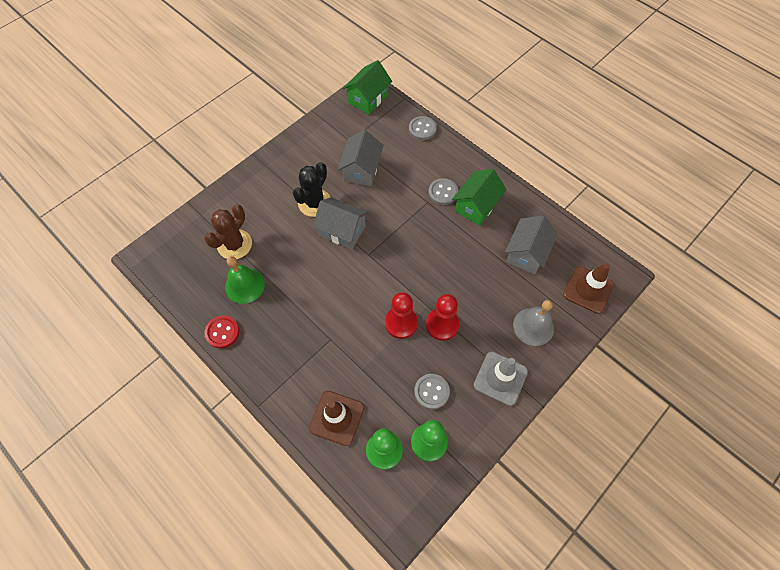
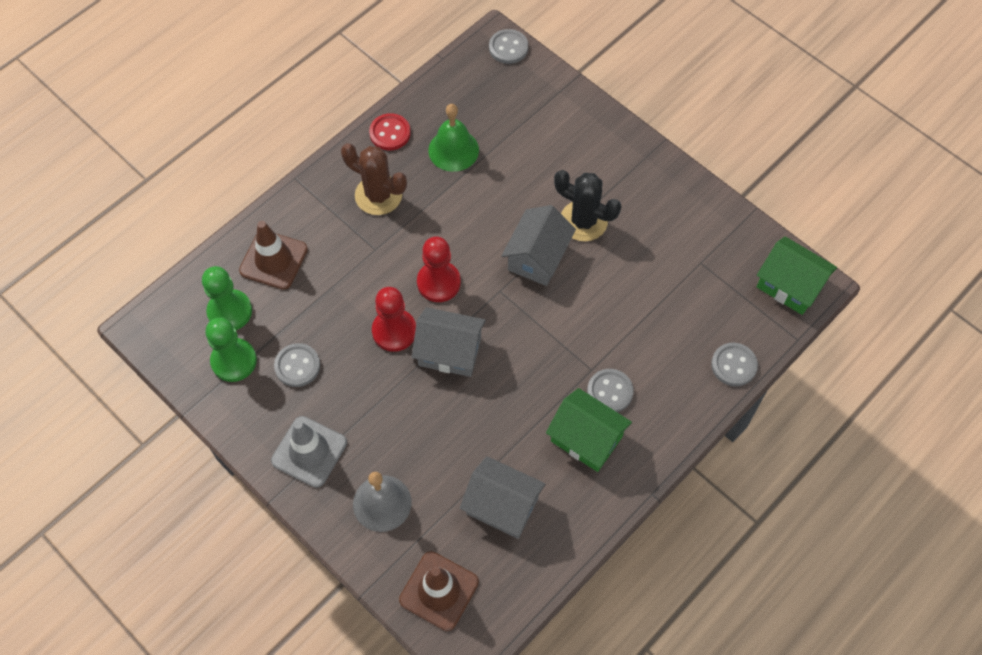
camera: 90 degrees right, 0 degrees up
brown cactus [204,204,252,259] -> brown cactus moved to [341,143,407,215]
grey house [338,130,384,186] -> grey house moved to [412,307,486,377]
red pawn [426,294,459,341] -> red pawn moved to [417,236,461,302]
none -> grey button [489,29,528,64]

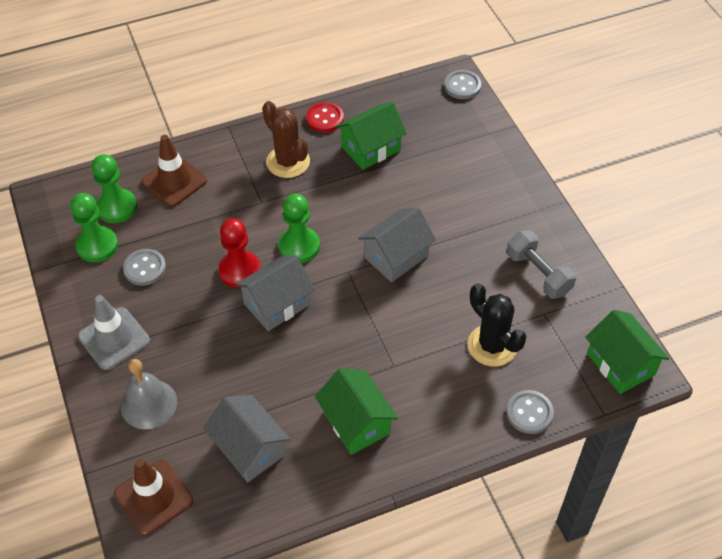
camera: 25 degrees right, 10 degrees down
grey house [412,307,486,377] -> grey house turned 75 degrees counterclockwise [235,255,315,331]
red pawn [417,236,461,302] -> green pawn [278,194,320,263]
green bell [428,104,479,172] -> green house [336,102,407,170]
black cactus [554,170,622,241] -> black cactus moved to [468,283,526,367]
grey button [587,369,634,412] -> none
none -> grey dumbbell [507,230,576,299]

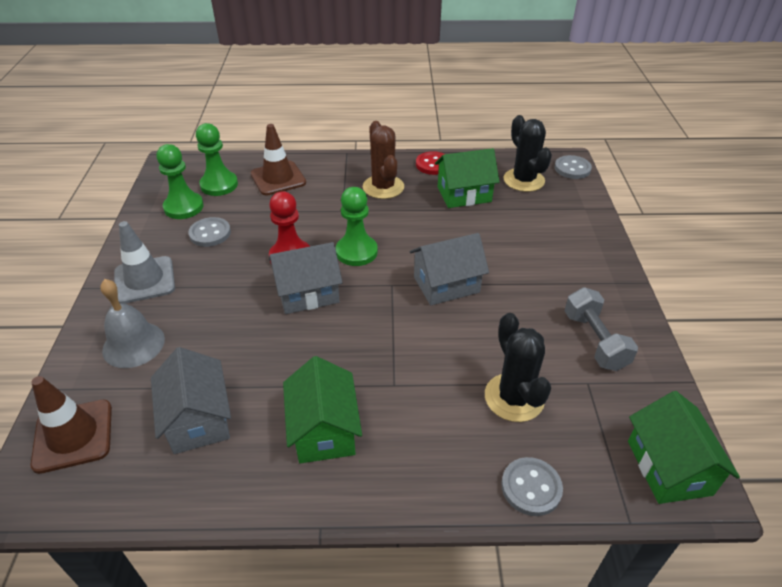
camera: 20 degrees right, 10 degrees down
none -> black cactus [503,115,552,192]

